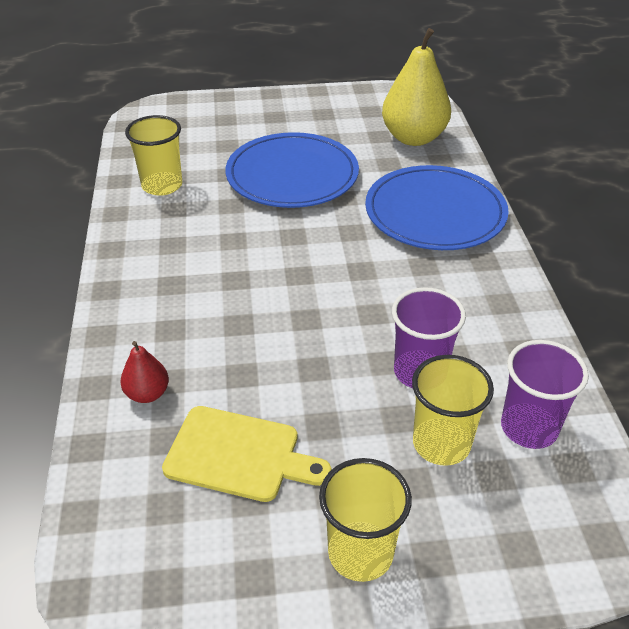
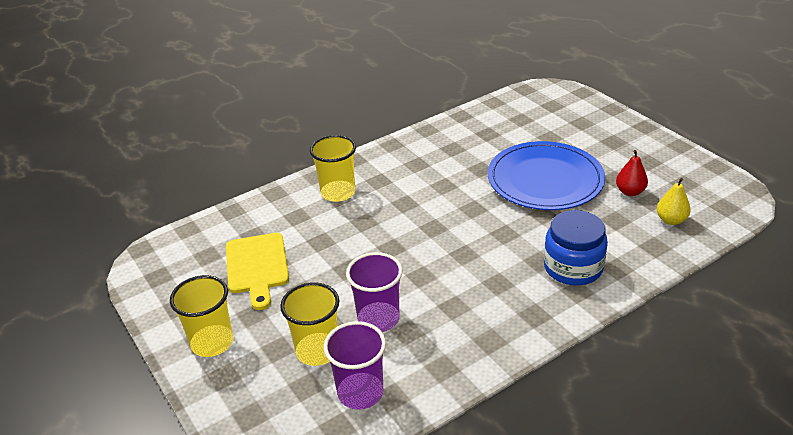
camera: 65 degrees right, 5 degrees down
red pear [120,341,169,403] -> red pear moved to [616,150,648,196]
yellow cup [125,115,182,196] -> yellow cup moved to [310,135,356,202]
blue plate [365,165,509,250] -> blue jar [544,210,608,286]
yellow pear [382,28,451,146] -> yellow pear [657,178,691,225], size x0.48

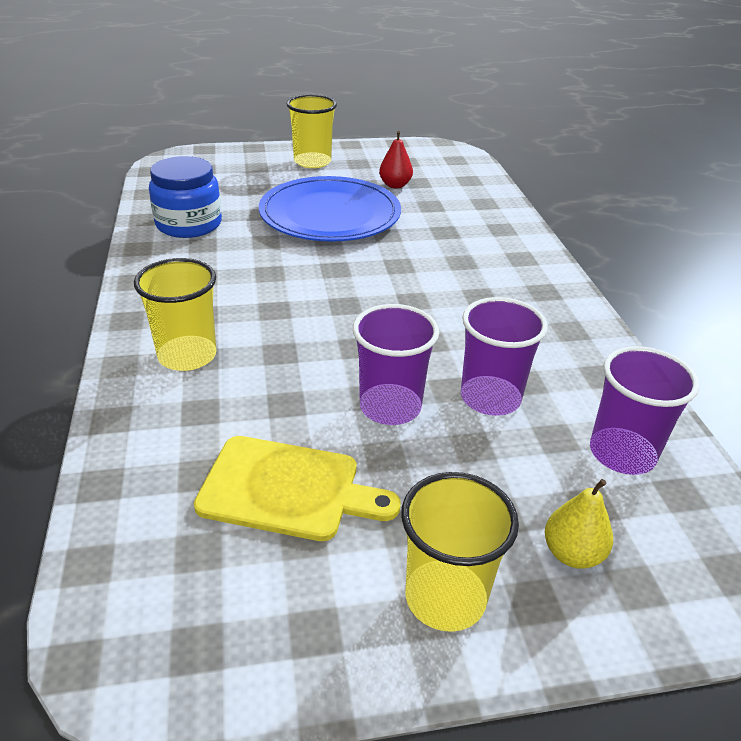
camera: 70 degrees left, 0 degrees up
yellow cup [280,282,339,366] -> yellow cup moved to [287,95,337,168]
blue jar [544,210,608,286] -> blue jar moved to [149,156,222,238]
yellow pear [657,178,691,225] -> yellow pear moved to [545,479,613,569]
none -> purple cup [353,304,439,425]

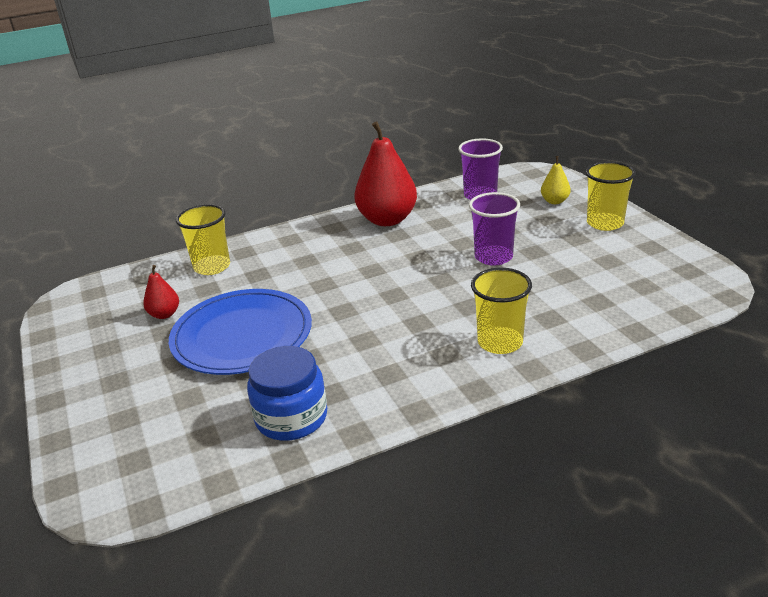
camera: 100 degrees left, 5 degrees down
yellow cutting board [194,436,401,541] -> none
yellow cup [287,95,337,168] -> yellow cup moved to [176,204,230,275]
purple cup [461,297,548,416] -> none
none -> red pear [354,121,417,226]

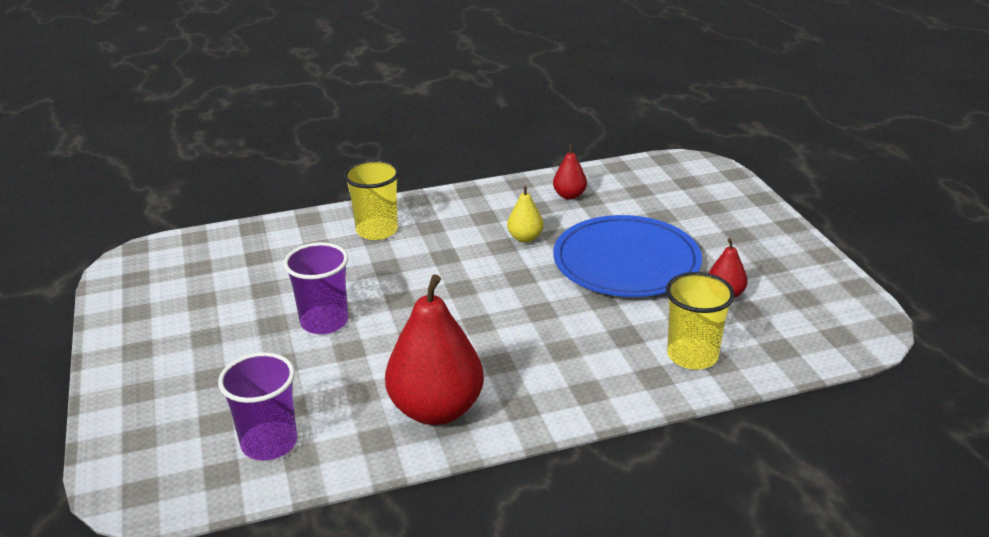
camera: 175 degrees left, 0 degrees up
blue jar [247,346,327,441] -> red pear [553,144,587,200]
yellow pear [541,156,571,204] -> yellow pear moved to [507,186,544,243]
yellow cup [586,161,636,231] -> none

